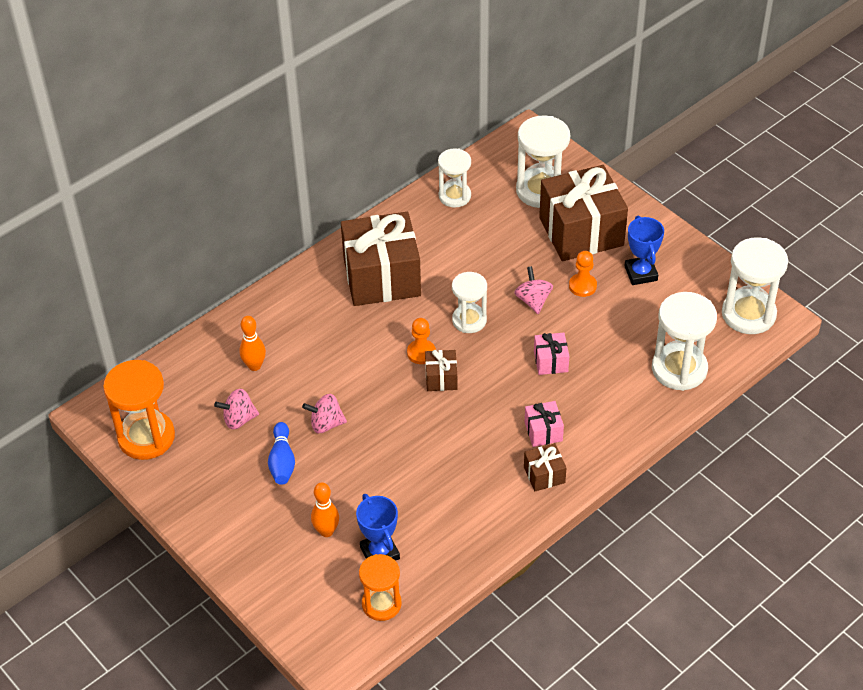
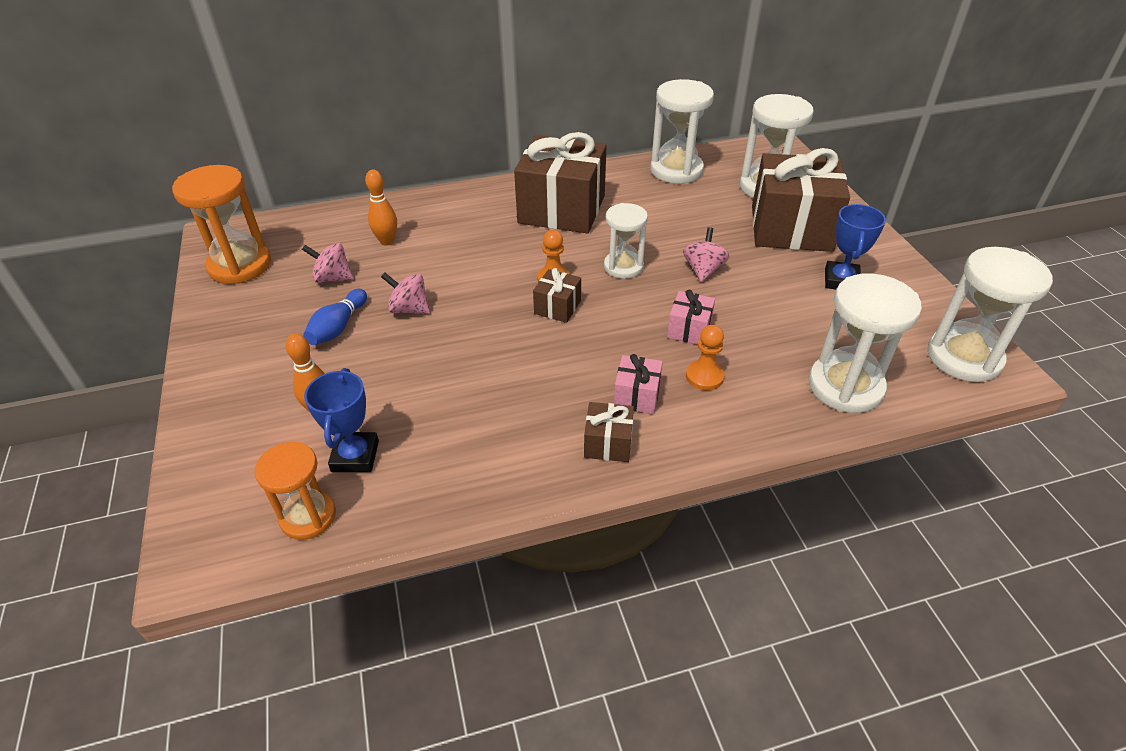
camera: 25 degrees right, 5 degrees down
white hourglass [438,148,471,208] -> white hourglass [651,79,714,184], size x1.56
orange pawn [569,251,597,297] -> orange pawn moved to [686,325,725,390]

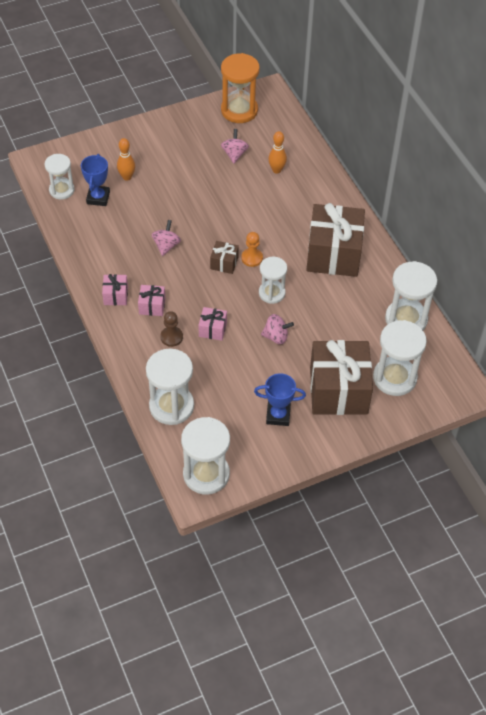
camera: 80 degrees right, 10 degrees up
orange hourglass [254,442,336,540] -> white hourglass [44,154,75,200]
blue bowling pin [303,289,367,345] -> none
blue trophy [304,368,379,472] -> blue trophy turned 75 degrees counterclockwise [81,154,110,206]
pink spinning top [381,273,430,314] -> pink spinning top moved to [152,220,181,256]
brown gift [584,402,634,462] -> pink gift [102,274,128,305]
orange pawn [686,325,725,390] -> brown pawn [160,311,183,347]

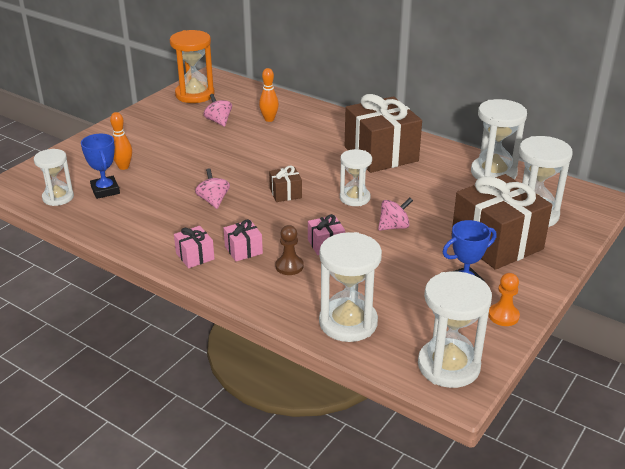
camera: 30 degrees left, 20 degrees down
orange pawn [242,232,263,267] -> orange pawn moved to [488,273,520,326]

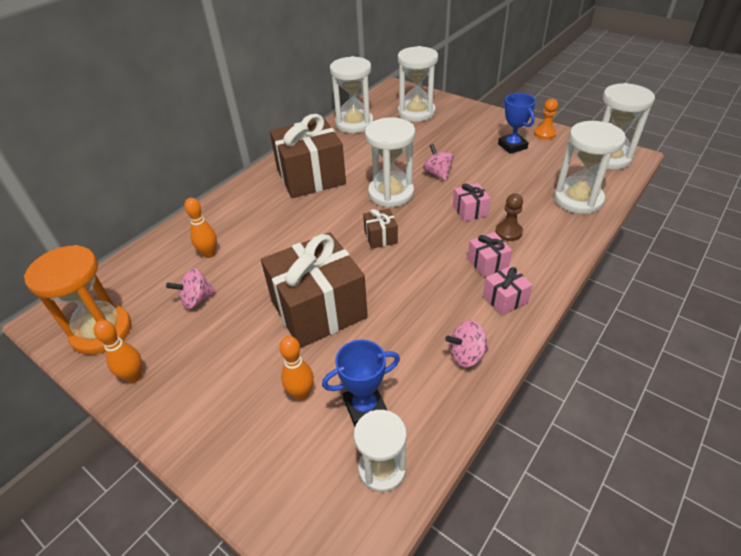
camera: 85 degrees left, 10 degrees up
pink spinning top [195,168,230,209] -> pink spinning top moved to [445,321,488,367]
white hourglass [340,149,372,206] -> white hourglass [365,117,415,207], size x1.56
brown gift [451,174,552,270] -> brown gift moved to [261,232,368,348]
none -> orange bowling pin [94,320,142,383]

